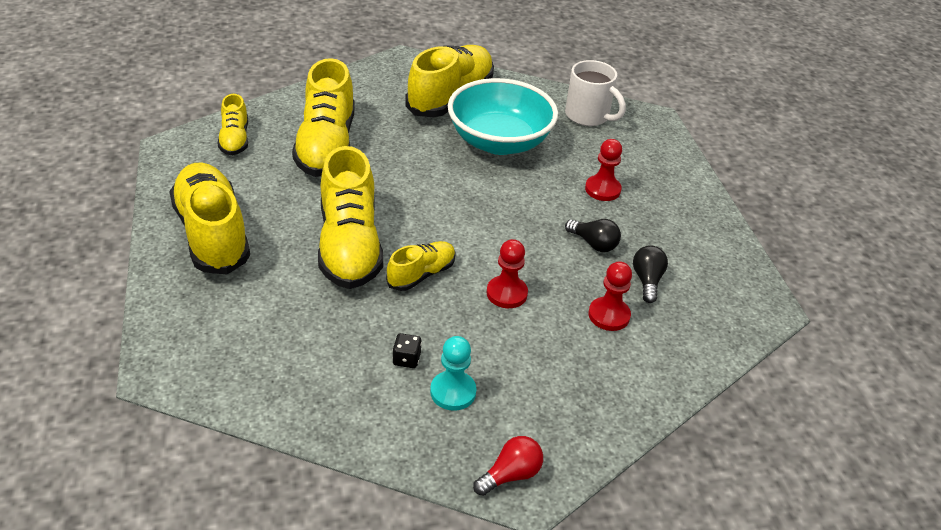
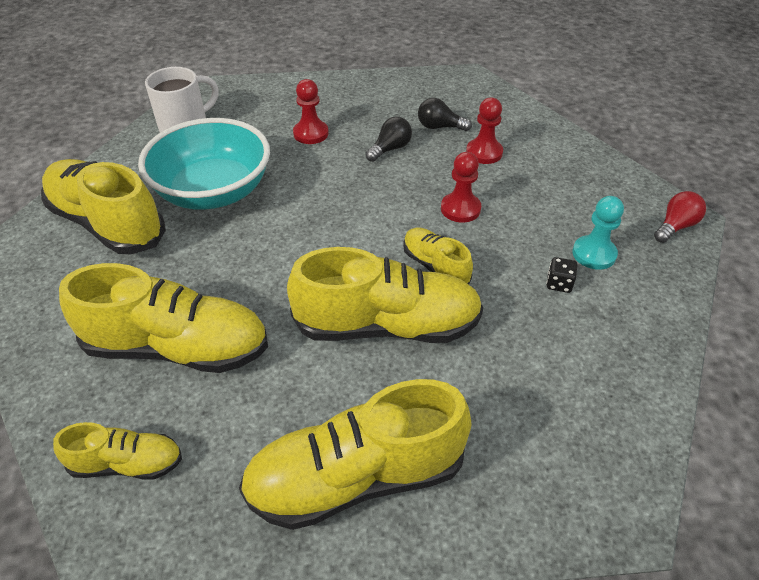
camera: 80 degrees left, 5 degrees up
red light bulb [473,436,543,496] -> red light bulb turned 75 degrees clockwise [654,191,706,243]

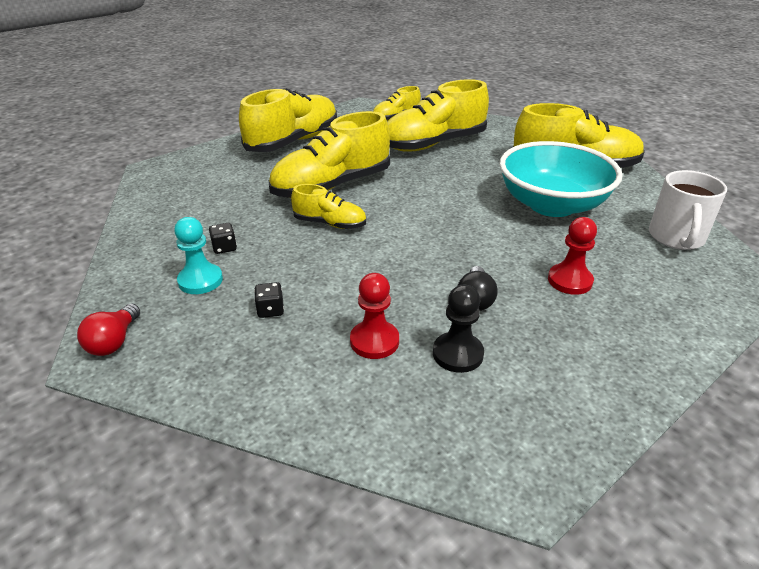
camera: 145 degrees right, 10 degrees down
black light bulb [418,98,472,131] -> black pawn [433,285,484,373]
red pawn [441,152,481,223] -> none
none -> black dice [254,282,284,318]

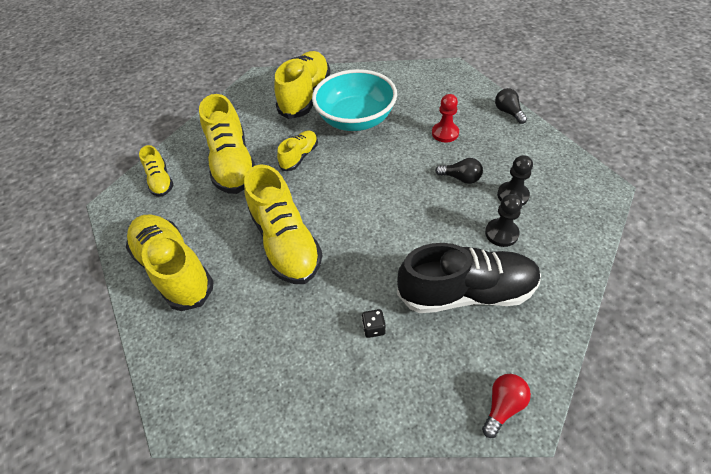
camera: 75 degrees left, 15 degrees up
red light bulb [77,304,140,356] -> red light bulb turned 75 degrees counterclockwise [482,374,531,438]
turquoise pawn [174,217,223,294] -> none
black dice [254,282,284,318] -> black shoe [397,243,541,313]
yellow shoe [291,184,366,229] -> yellow shoe moved to [277,130,318,171]
red pawn [350,273,399,359] -> black pawn [485,194,522,247]
white mug [649,170,727,250] -> none
none -> black light bulb [495,88,527,124]

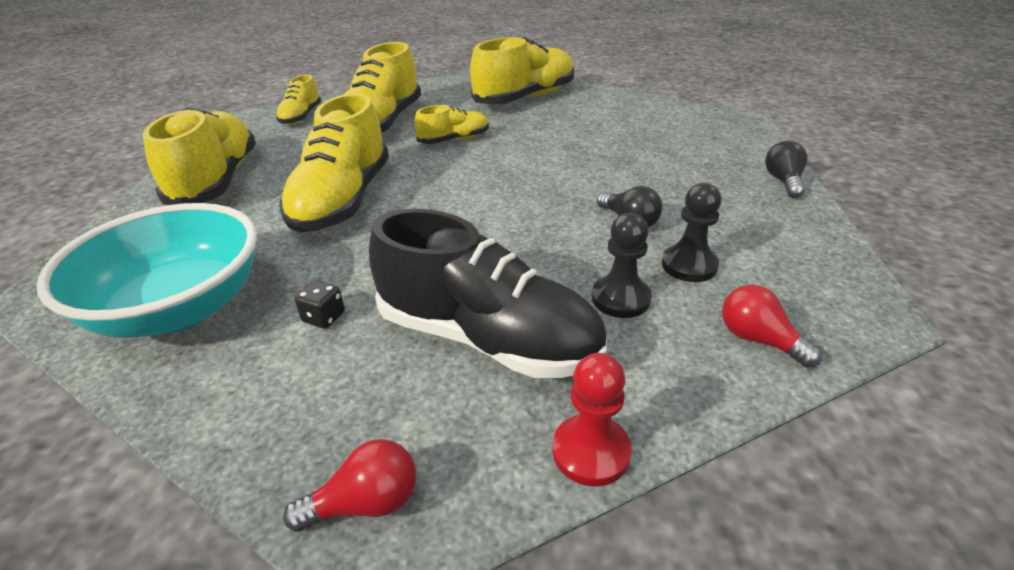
camera: 30 degrees right, 15 degrees down
turquoise bowl [312,69,397,131] -> turquoise bowl moved to [37,203,257,338]
red pawn [432,94,459,142] -> red pawn moved to [552,353,632,486]
none -> red light bulb [722,285,822,368]

